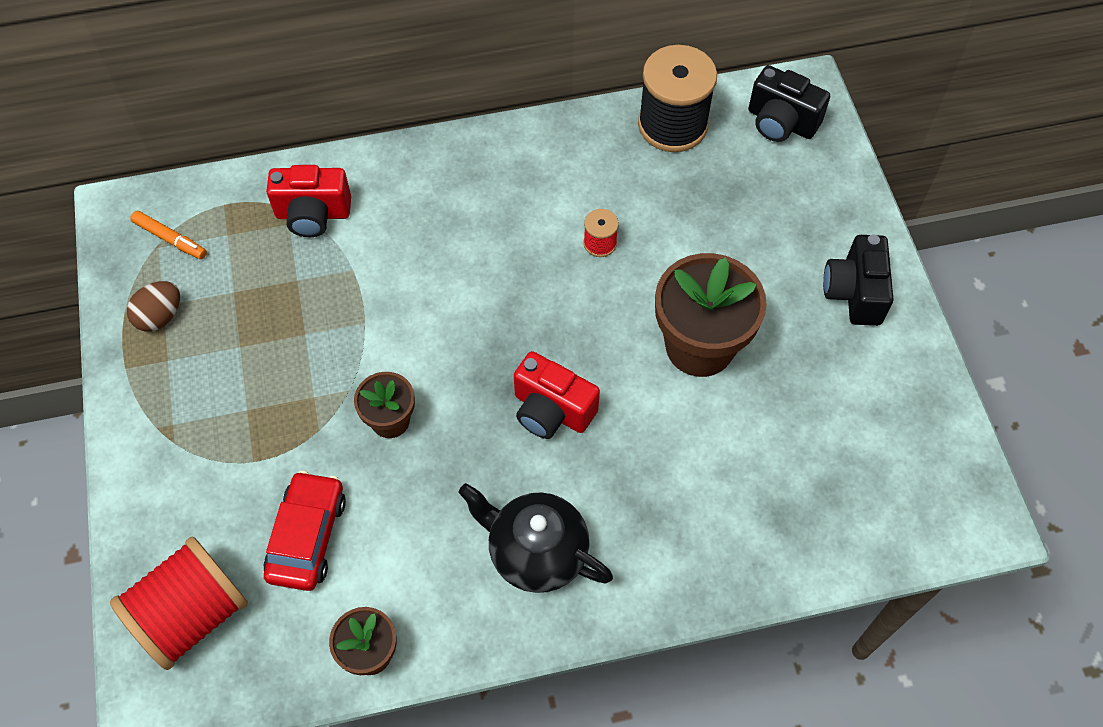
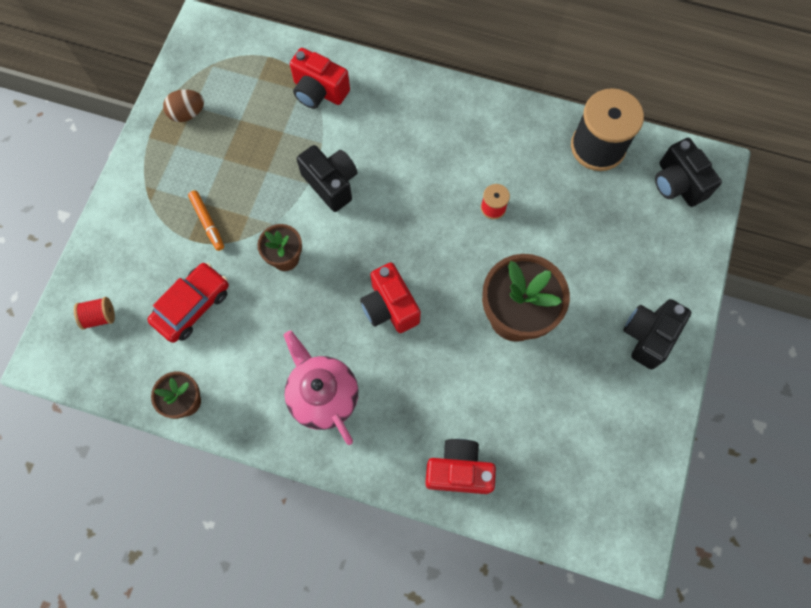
camera: 30 degrees right, 10 degrees up
red spool [110,536,248,670] -> red spool [74,297,115,330], size x0.45
orange marker [130,211,207,259] -> orange marker moved to [188,191,224,251]
black teapot [458,483,613,593] -> pink teapot [283,331,358,445]
none -> black camera [297,145,357,212]
none -> red camera [425,439,496,494]

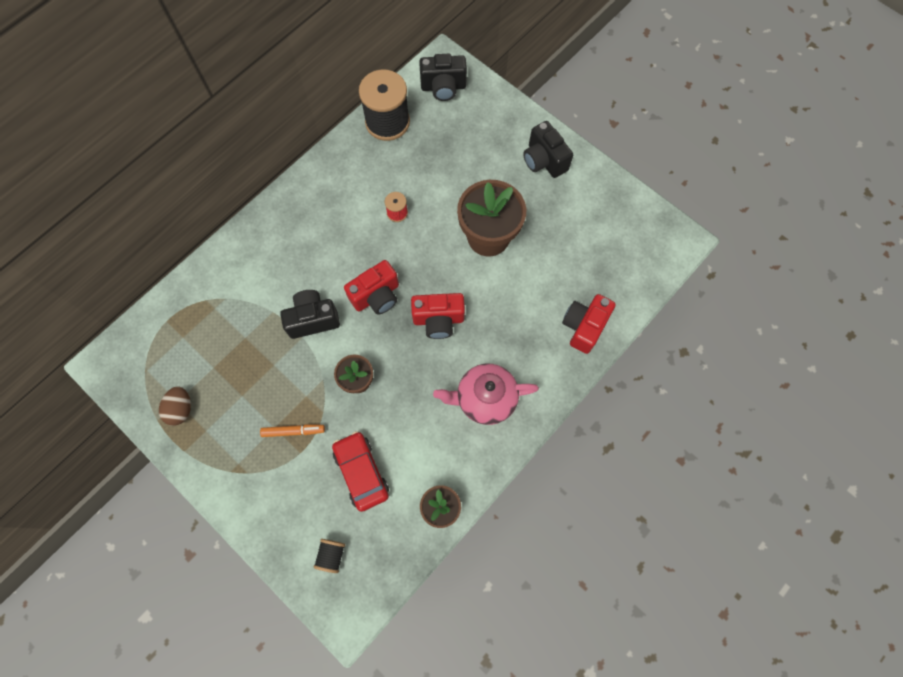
camera: 65 degrees left, 0 degrees up
red spool [74,297,115,330] -> black spool [313,539,345,573]
red camera [290,48,350,109] -> red camera moved to [344,260,399,315]

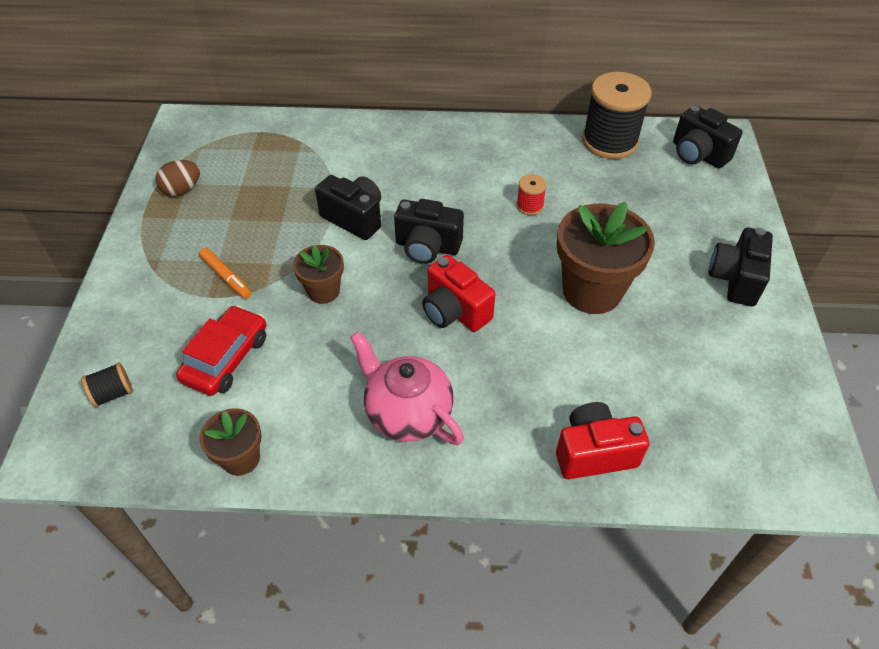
camera: 50 degrees right, 20 degrees down
red camera [344,260,399,315] -> black camera [394,199,464,264]

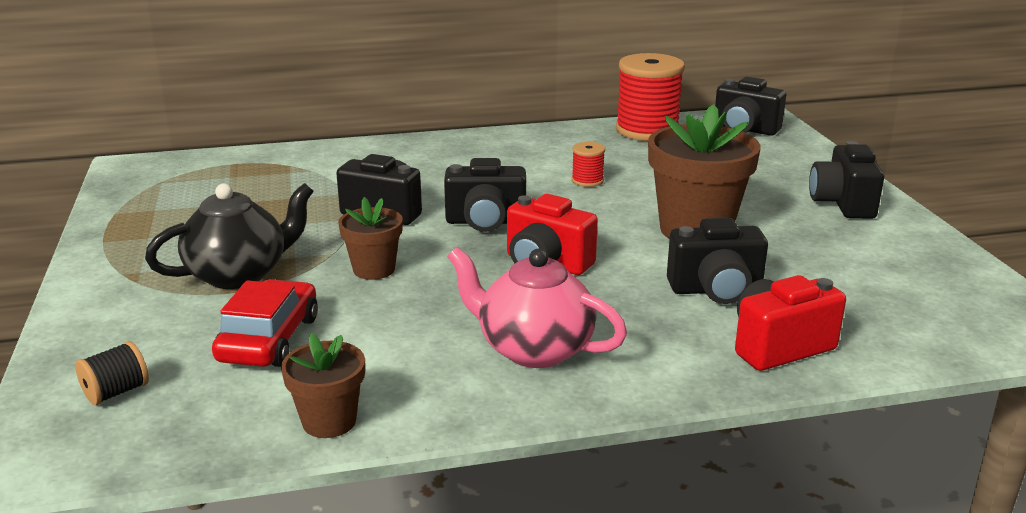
camera: 15 degrees left, 25 degrees down
brown egg [156,160,200,196] -> none
orange marker [199,248,251,299] -> black teapot [145,183,314,289]
black spool [582,72,652,159] -> red spool [616,53,685,141]
none -> black camera [667,218,768,304]

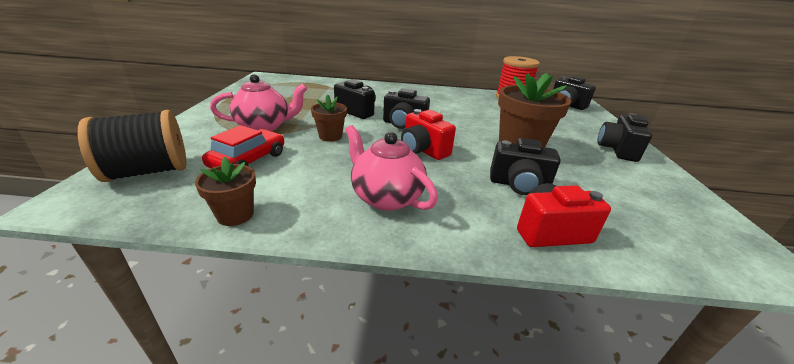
camera: 15 degrees right, 5 degrees up
black spool [75,341,149,405] -> black spool [78,110,187,182], size x2.22
black teapot [145,183,314,289] -> pink teapot [210,74,307,131]
red spool [572,142,605,187] -> none

